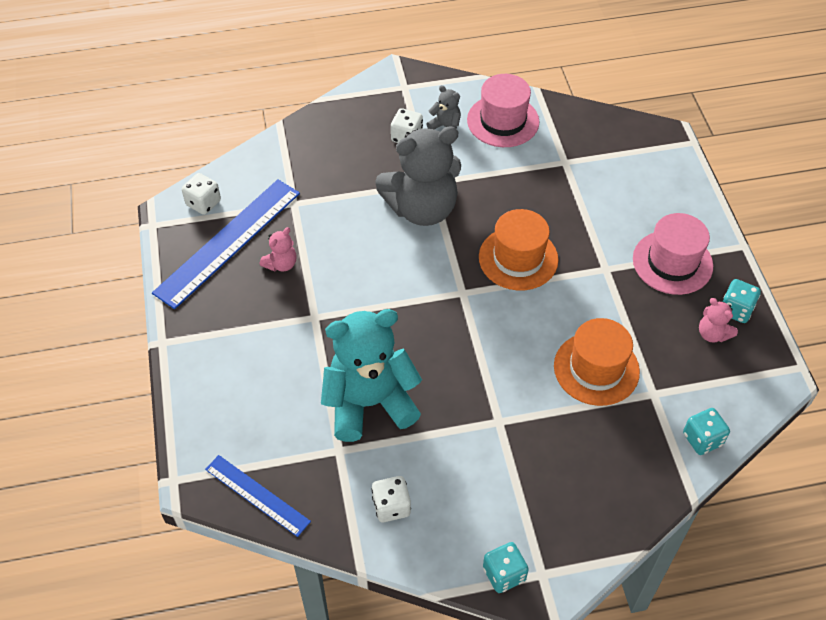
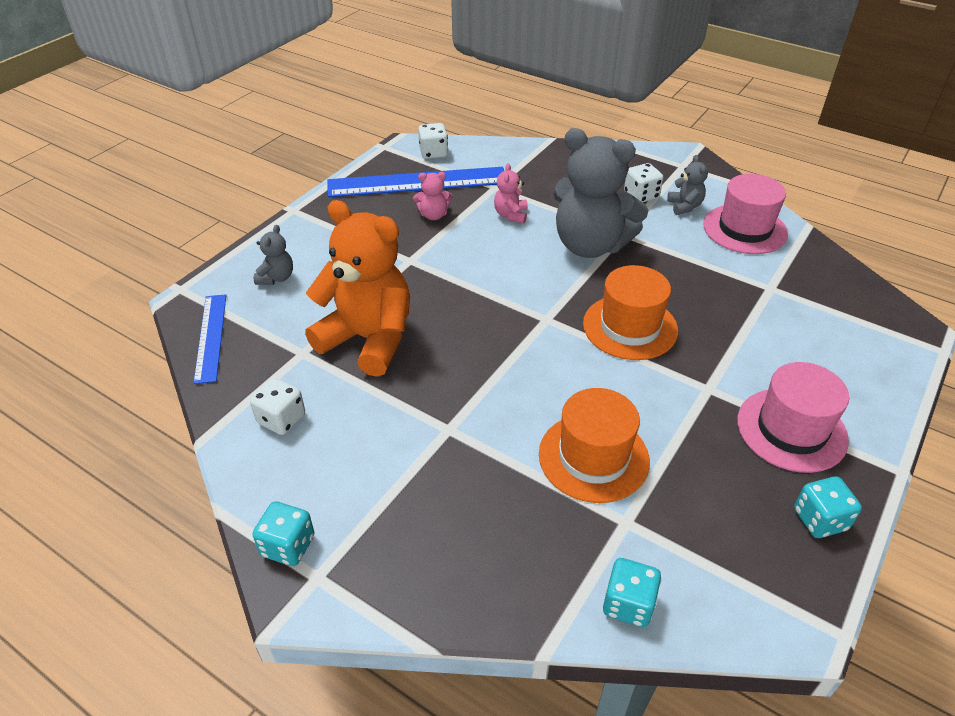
camera: 45 degrees right, 10 degrees down
turquoise teddy bear [321,309,422,442] -> orange teddy bear [305,200,410,377]
pink teddy bear [699,298,738,343] -> pink teddy bear moved to [494,163,528,223]
none -> grey teddy bear [254,225,293,285]

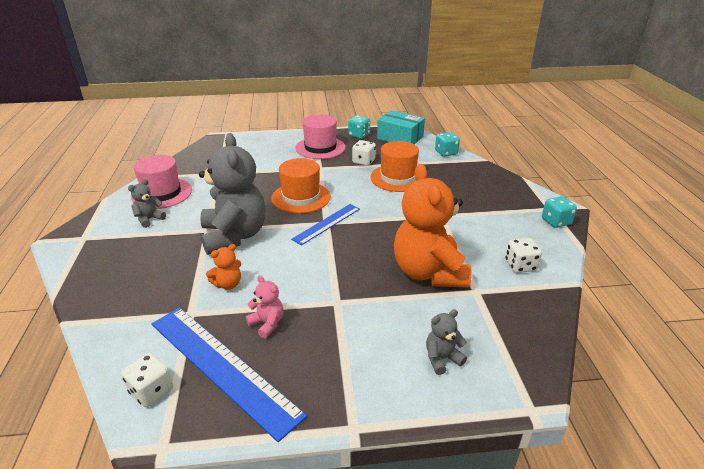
camera: 130 degrees left, 10 degrees down
blue ruler [193,294,226,384] -> blue ruler moved to [291,204,360,245]
pink teddy bear [494,163,528,223] -> orange teddy bear [206,244,241,290]
white dice [624,163,663,202] -> white dice moved to [352,140,376,166]
none -> turquoise box [377,110,425,144]

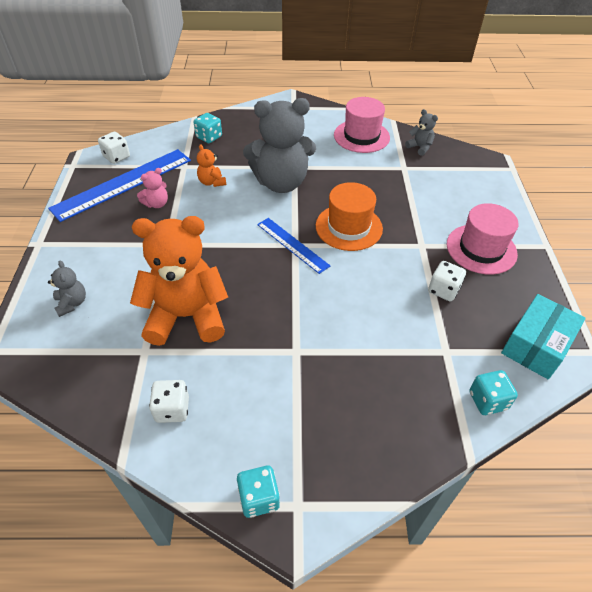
camera: 95 degrees right, 15 degrees up
grey teddy bear [128,179,166,228] -> grey teddy bear moved to [405,109,438,156]
turquoise dice [348,115,370,139] -> turquoise dice moved to [194,113,222,143]
orange hat [370,141,419,192] -> none

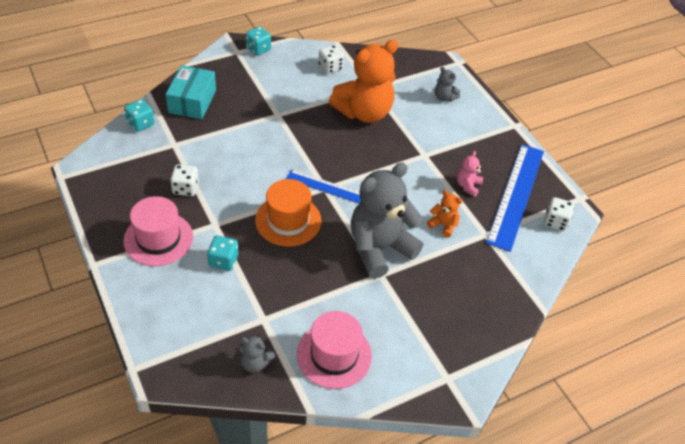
camera: 150 degrees right, 0 degrees up
turquoise dice [194,113,222,143] -> turquoise dice moved to [207,235,238,271]
turquoise box [501,294,586,379] -> turquoise box moved to [166,65,216,119]

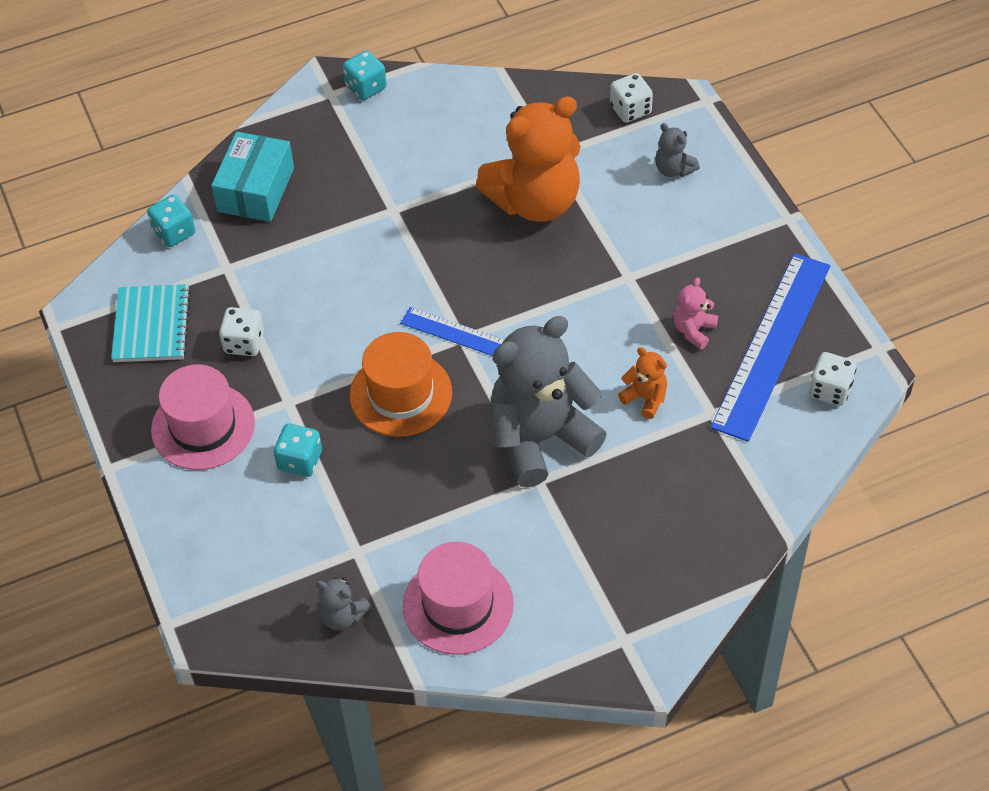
camera: 10 degrees right, 5 degrees up
white dice [318,45,344,74] -> white dice moved to [610,73,653,123]
none -> turquoise notebook [111,284,191,362]

